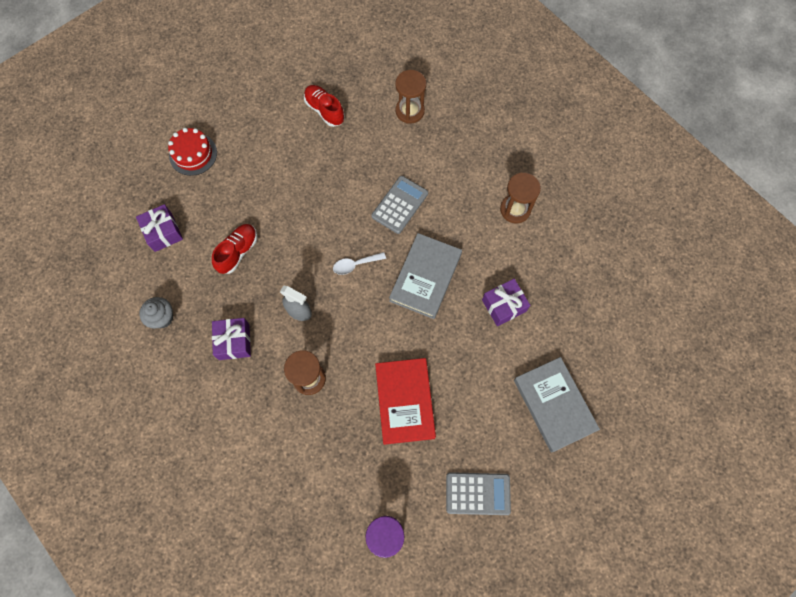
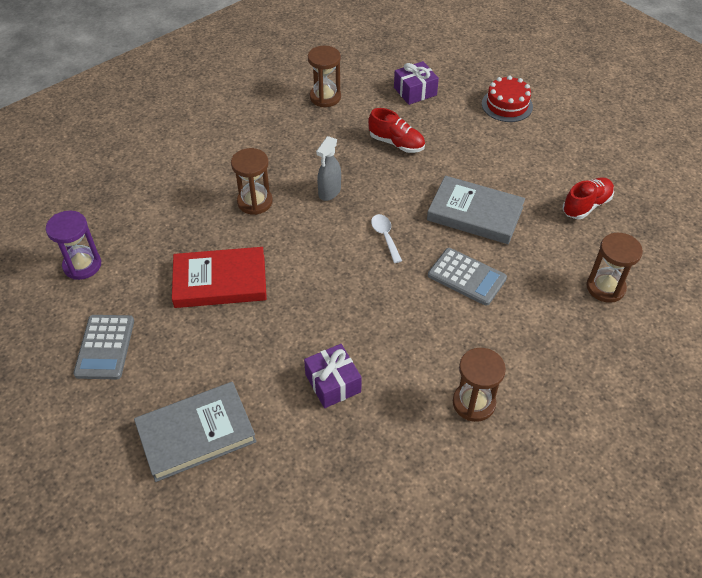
camera: 90 degrees right, 20 degrees down
grey cupcake [139,297,173,328] -> brown hourglass [308,46,341,107]
purple gift [212,318,251,360] -> none
grey book [389,233,462,319] -> grey book moved to [427,176,525,244]

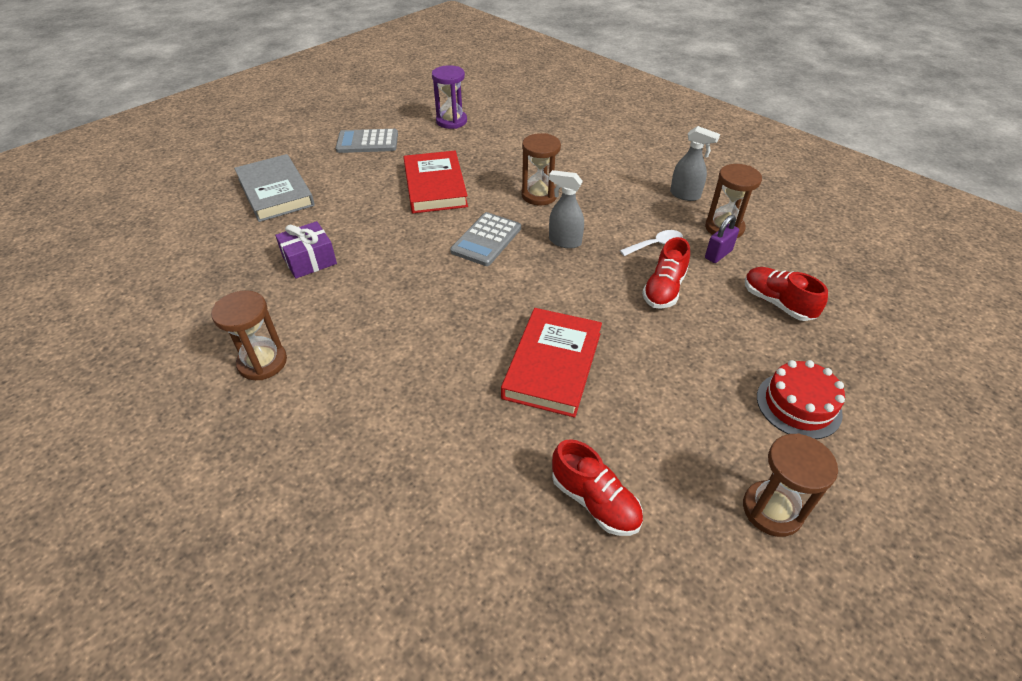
camera: 85 degrees right, 5 degrees down
white spoon [371,214,402,263] -> white spoon moved to [620,230,683,256]
purple gift [394,61,439,105] -> red shoe [745,267,828,321]
grey book [427,176,525,244] -> red book [501,308,602,418]
grey calculator [428,248,507,306] -> grey calculator moved to [450,212,521,266]
brown hourglass [586,233,643,303] -> brown hourglass moved to [743,433,838,537]
none -> grey spray bottle [670,126,720,201]
none -> purple padlock [705,215,739,263]

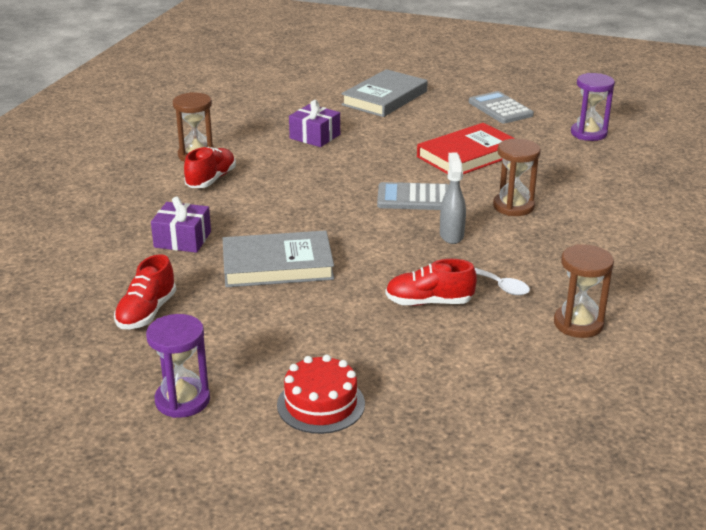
camera: 65 degrees right, 15 degrees down
red book [501,308,602,418] -> grey book [223,230,334,287]
grey spray bottle [670,126,720,201] -> none
purple padlock [705,215,739,263] -> none
brown hourglass [743,433,838,537] -> purple hourglass [146,314,210,418]
red shoe [745,267,828,321] -> red shoe moved to [184,147,236,188]
none -> purple gift [151,196,211,253]

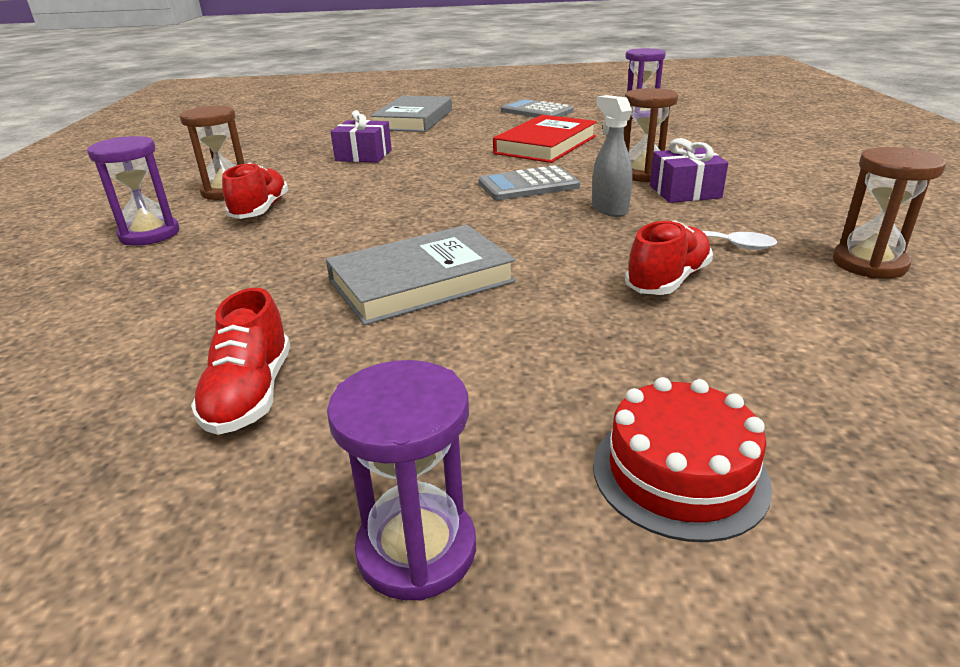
camera: 20 degrees left, 0 degrees up
purple gift [151,196,211,253] -> purple gift moved to [650,138,728,203]
red shoe [385,259,477,306] -> red shoe turned 150 degrees clockwise [625,220,713,295]
none -> purple hourglass [87,136,179,246]

